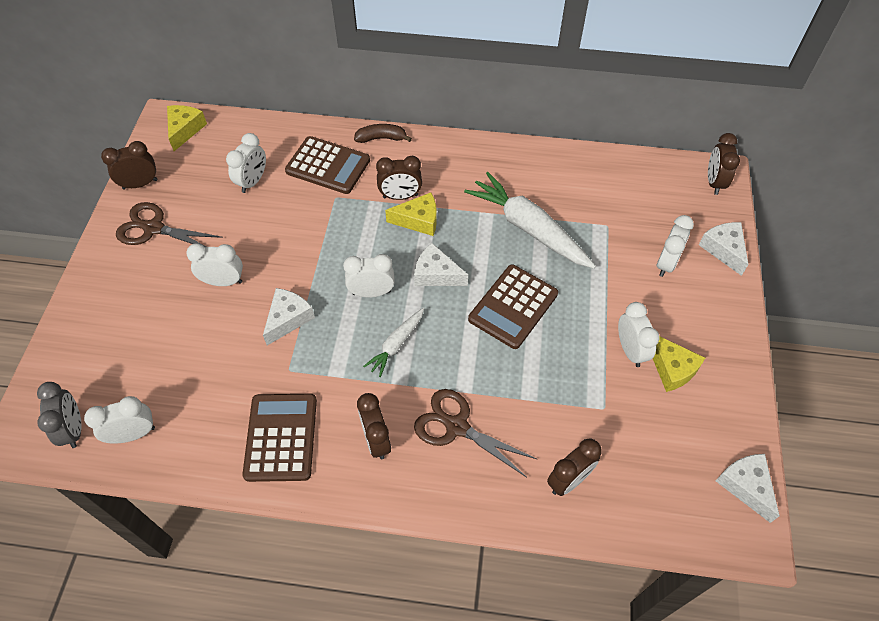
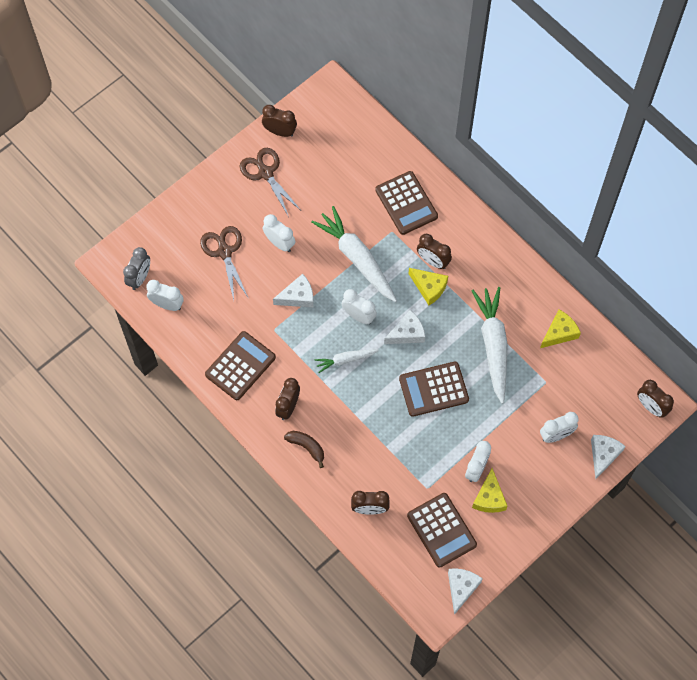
camera: 40 degrees right, 10 degrees up
yellow cheese [167,105,207,151] -> yellow cheese moved to [540,310,581,348]
white clock [226,133,266,193] -> none
brown banana [354,124,412,143] -> brown banana moved to [284,431,324,468]
white cheese [414,243,468,286] -> white cheese turned 90 degrees clockwise [384,310,425,344]
brown scissors [414,389,537,477] -> brown scissors moved to [200,226,249,300]
brown clock [708,133,740,195] -> brown clock turned 90 degrees counterclockwise [637,380,674,418]
none -> white carrot [311,206,397,302]
none -> brown calculator [407,493,477,567]

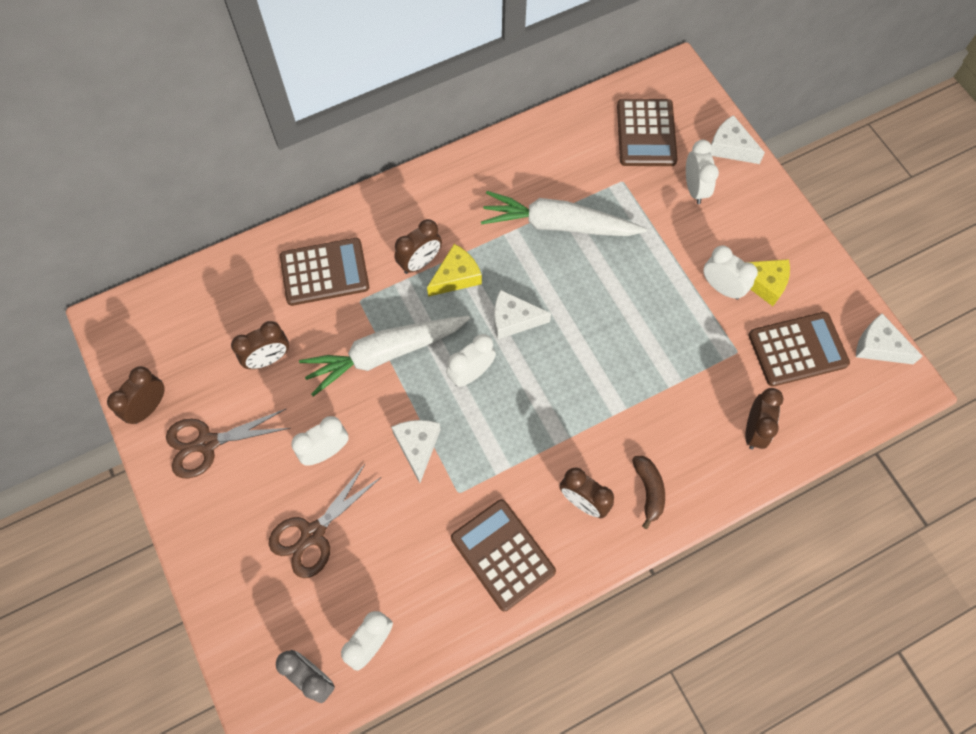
camera: 75 degrees left, 0 degrees up
brown scissors [200,226,249,300] -> brown scissors turned 45 degrees counterclockwise [269,463,381,578]
brown banana [284,431,324,468] -> brown banana turned 120 degrees clockwise [632,456,665,529]
white carrot [315,349,379,373] -> none
white cheese [384,310,425,344] -> white cheese turned 75 degrees counterclockwise [494,290,551,340]
brown calculator [399,361,469,417] -> brown calculator moved to [617,99,677,166]
yellow cheese [540,310,581,348] -> none
brown clock [637,380,674,418] -> brown clock moved to [231,321,289,369]

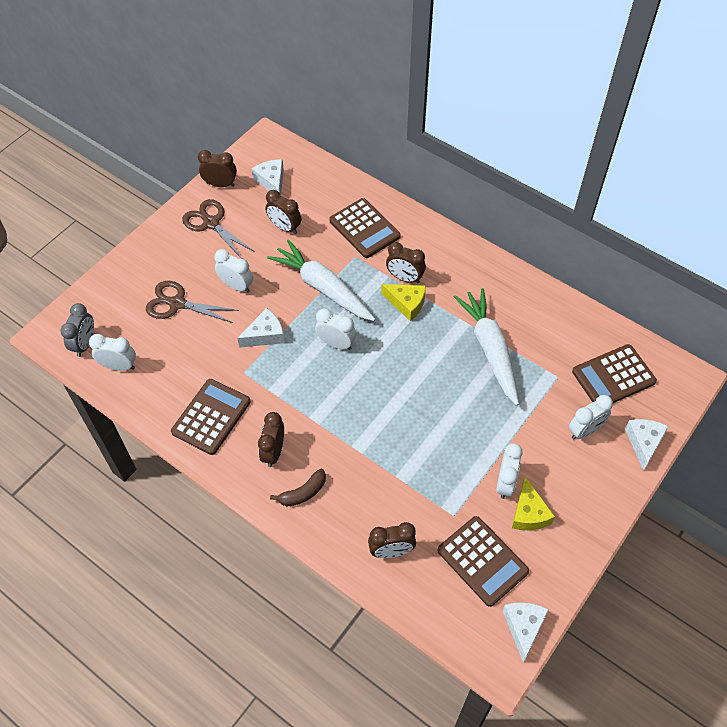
camera: 65 degrees right, 10 degrees down
white cheese [494,290,551,340] -> white cheese moved to [252,159,284,196]

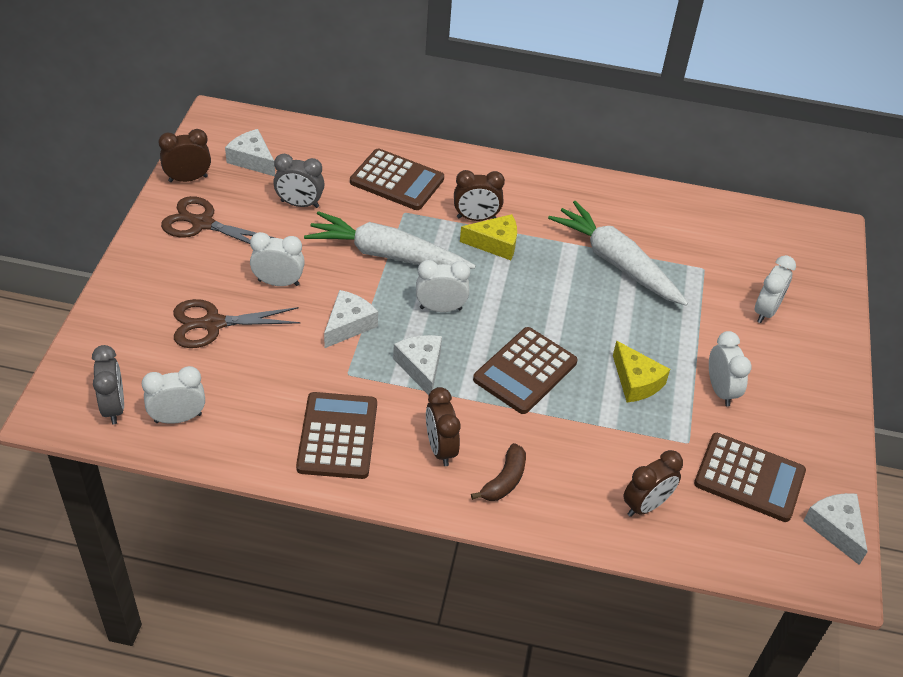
camera: 30 degrees left, 10 degrees down
brown clock [265,190,301,234] -> grey clock [273,154,325,208]
yellow cheese [512,476,555,530] -> yellow cheese moved to [613,341,670,402]
brown calculator [572,344,657,403] -> brown calculator moved to [473,327,577,414]
white cheese [625,419,669,471] -> white cheese moved to [393,335,442,395]

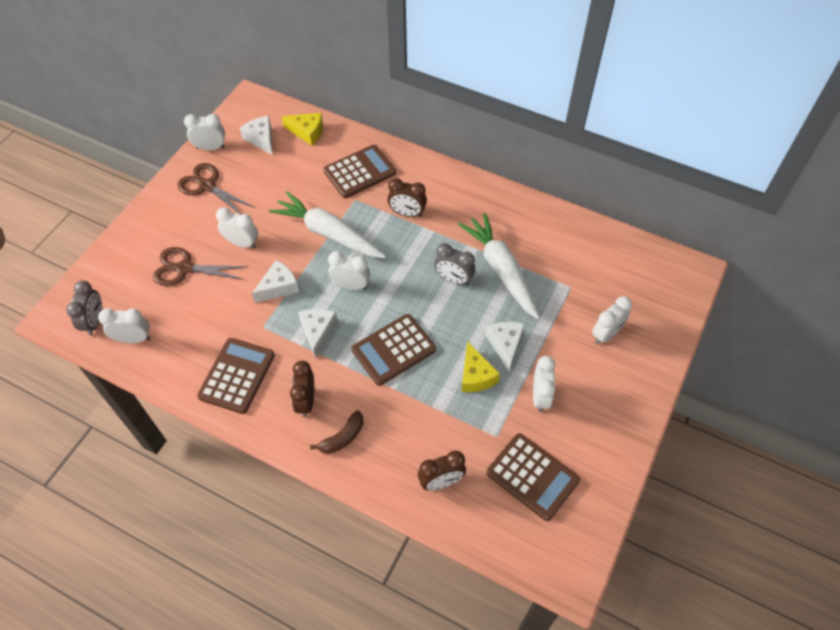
camera: 20 degrees right, 10 degrees up
brown clock [158,129,211,182] -> white clock [184,114,225,151]
grey clock [273,154,325,208] -> grey clock moved to [434,243,475,286]
brown calculator [350,148,444,210] -> brown calculator turned 75 degrees counterclockwise [324,145,396,198]
yellow cheese [460,214,517,260] -> yellow cheese moved to [282,113,323,145]
white cheese [803,493,868,565] -> white cheese moved to [485,322,525,372]

